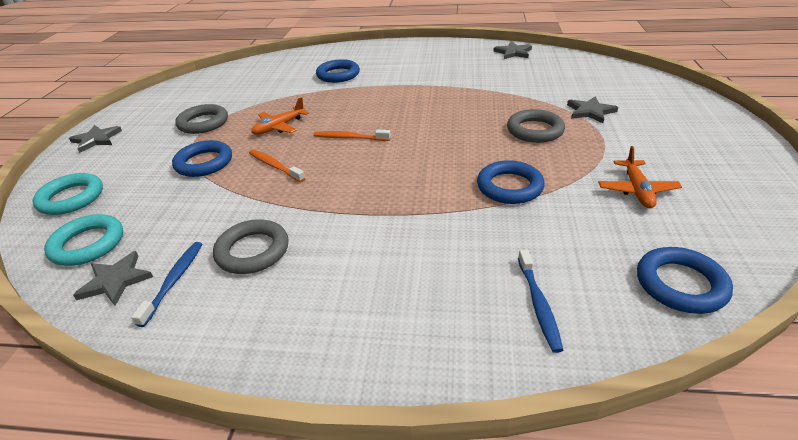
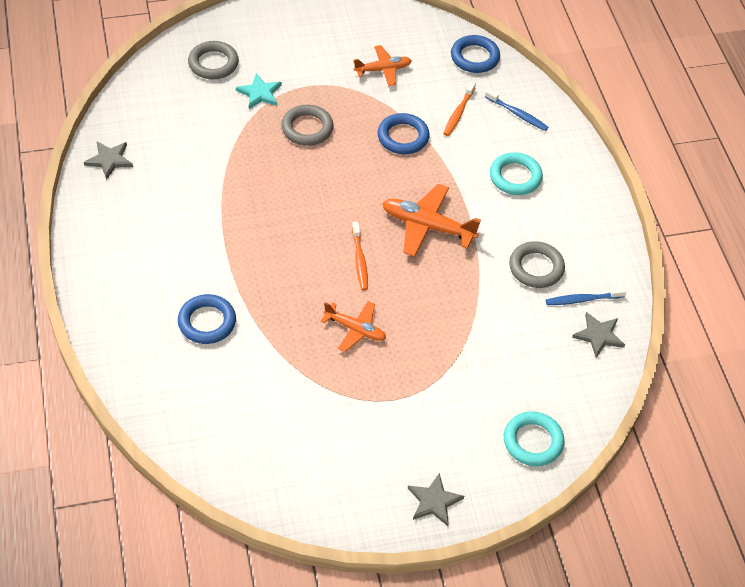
camera: 115 degrees left, 15 degrees up
turquoise ring [44,214,123,266] -> turquoise ring moved to [490,152,543,195]
blue ring [172,140,232,177] -> none
grey ring [175,104,228,134] -> grey ring moved to [188,41,239,79]
orange toothbrush [249,149,305,182] -> orange toothbrush moved to [443,81,476,136]
blue toothbrush [518,249,563,353] -> blue toothbrush turned 60 degrees clockwise [485,89,548,131]
grey star [567,96,618,123] -> turquoise star [236,73,282,109]
none -> orange plane [382,184,481,257]

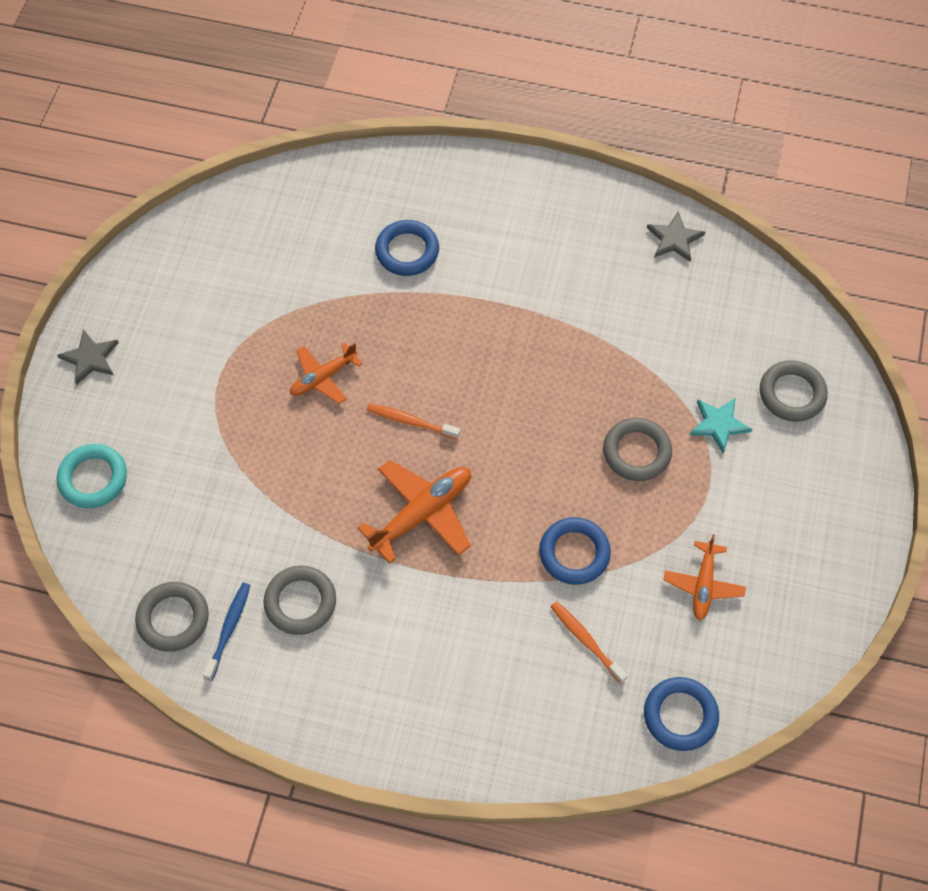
camera: 120 degrees right, 10 degrees up
blue toothbrush [485,89,548,131] -> none
turquoise ring [490,152,543,195] -> none
grey star [572,312,625,358] -> grey ring [135,582,209,652]

